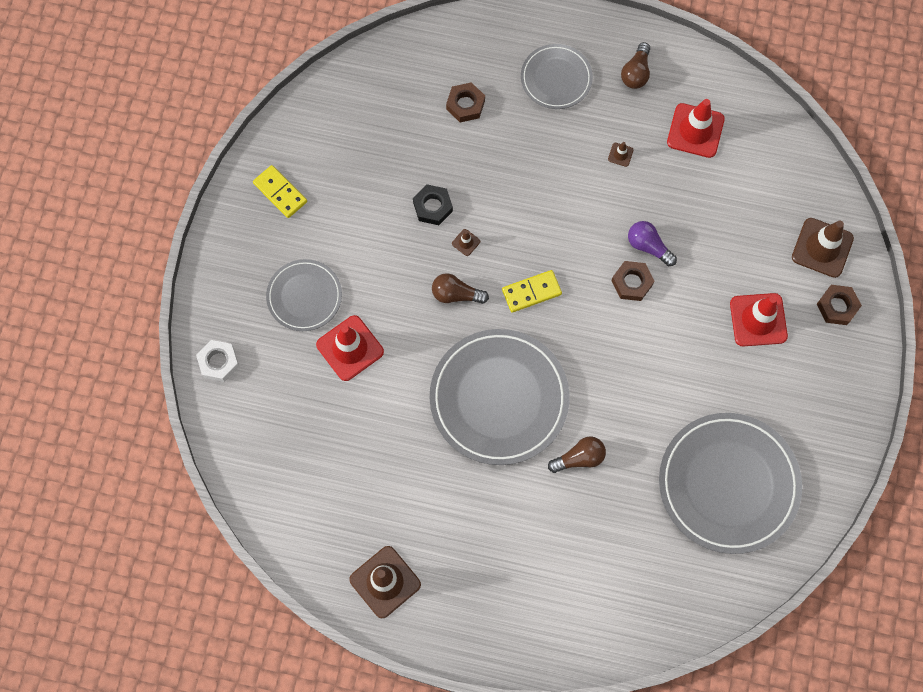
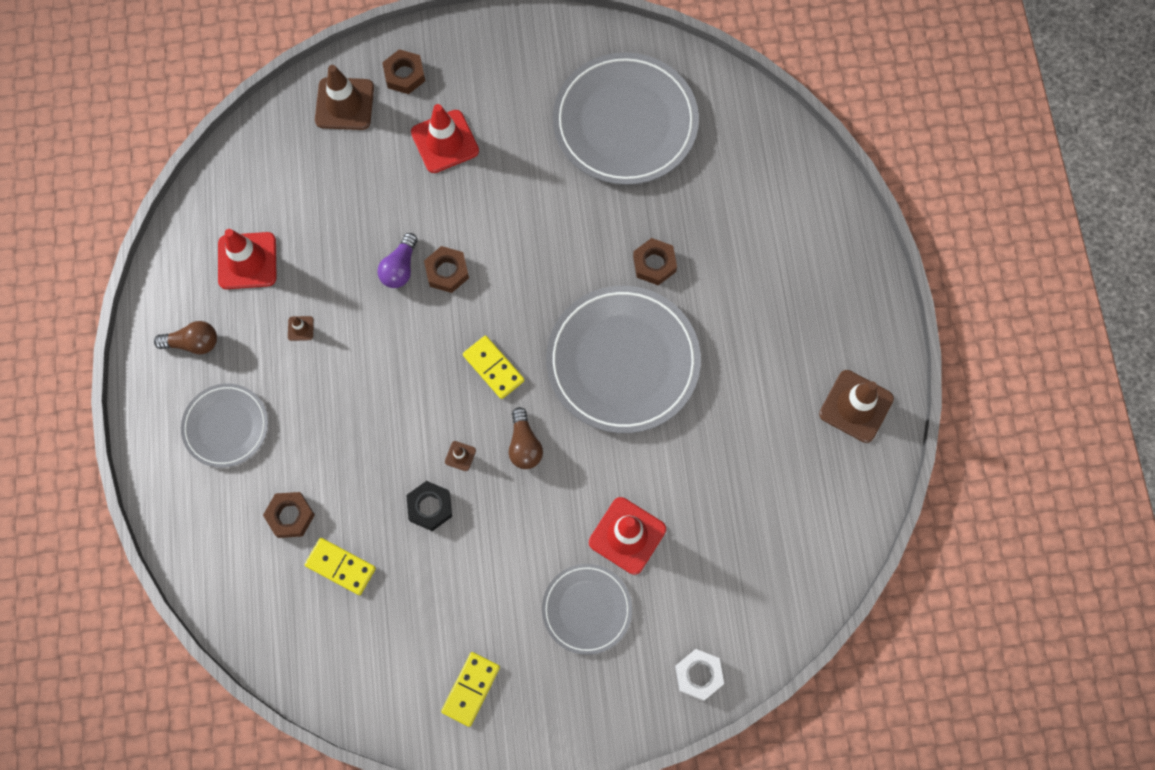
camera: 110 degrees left, 0 degrees up
brown light bulb [548,436,606,473] -> brown nut [633,238,677,285]
none -> yellow domino [305,538,376,595]

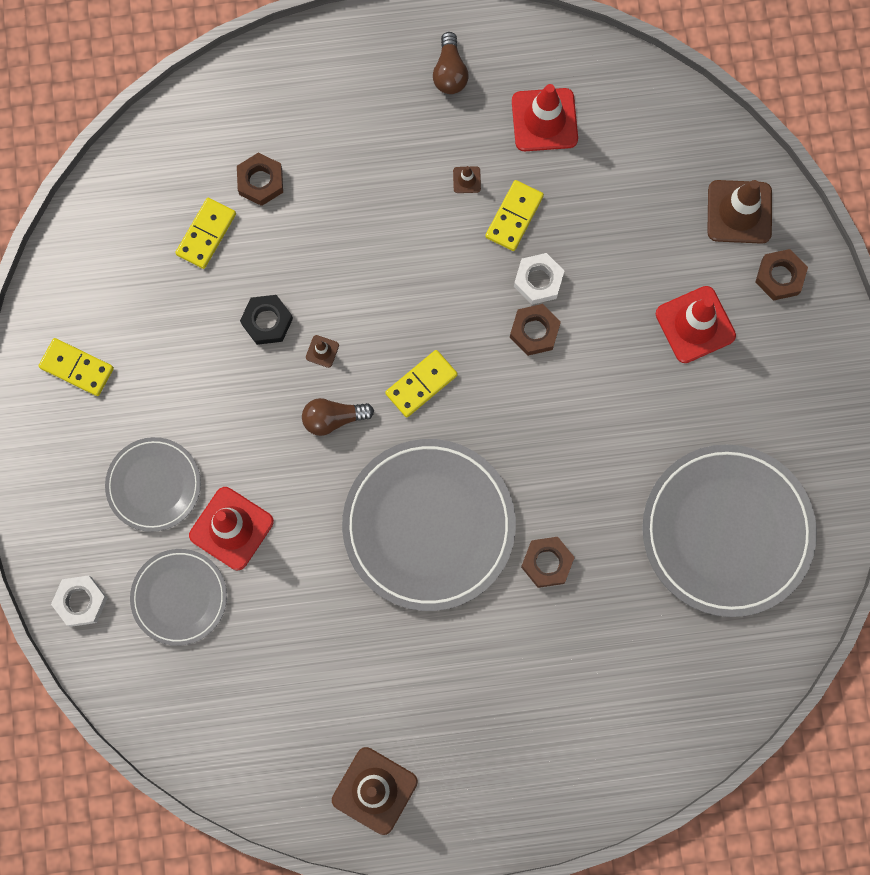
camera: 90 degrees right, 5 degrees up
grey plate [181,384,268,468] -> grey plate moved to [130,549,227,646]
purple light bulb [377,233,418,288] -> white nut [514,253,564,305]
none -> yellow domino [485,180,544,251]

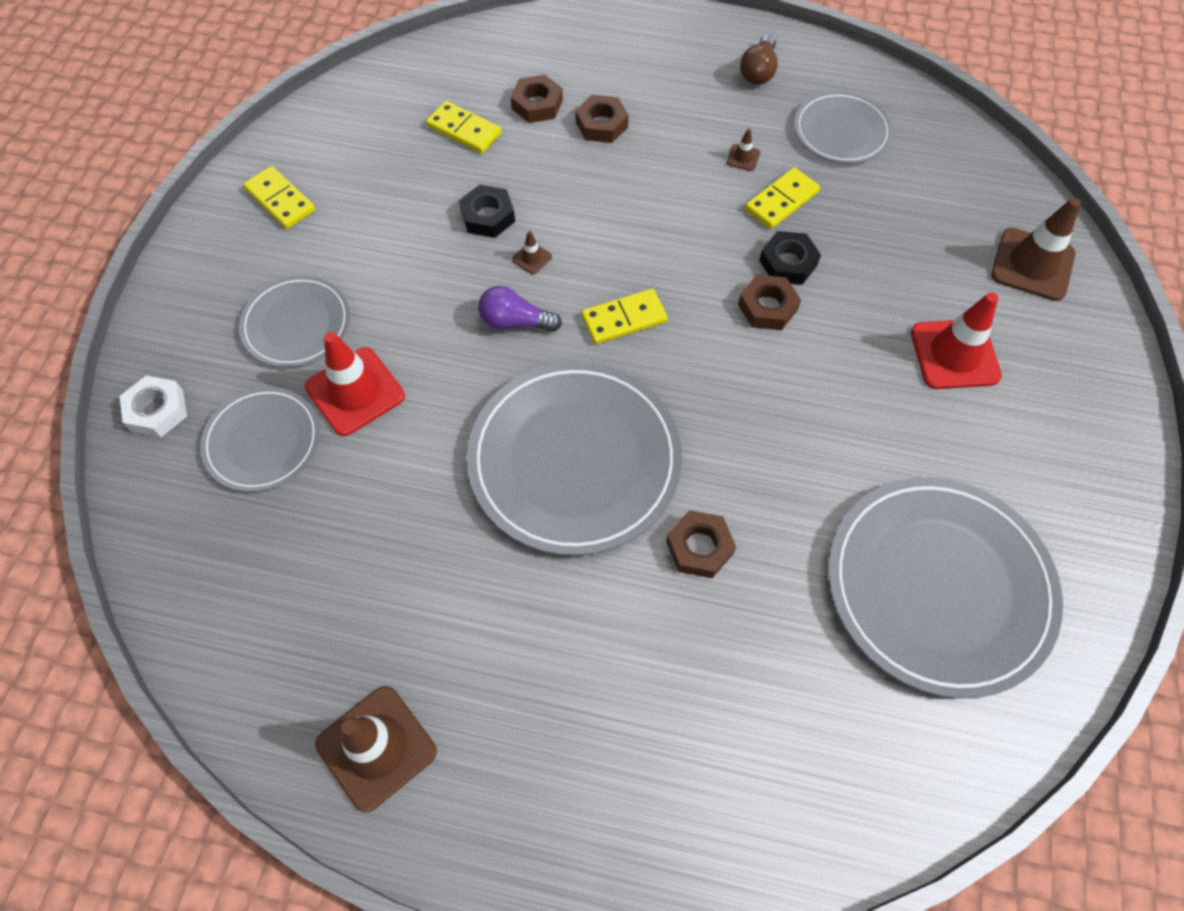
camera: 20 degrees right, 15 degrees down
yellow domino [175,198,236,269] -> yellow domino turned 75 degrees clockwise [426,101,502,154]
brown light bulb [302,398,374,436] -> purple light bulb [478,286,562,332]
red traffic cone [512,84,578,151] -> grey plate [794,91,892,164]
white nut [514,253,564,305] -> black nut [759,231,821,285]
brown nut [755,249,808,301] -> brown nut moved to [575,95,629,143]

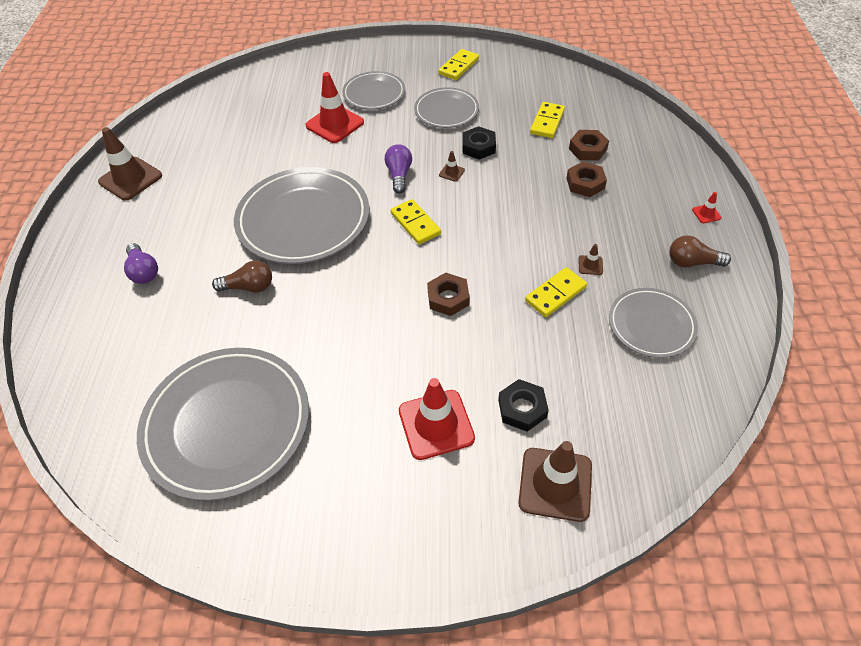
camera: 80 degrees right, 10 degrees down
white nut [119,376,187,437] -> none
grey plate [200,387,320,492] -> grey plate moved to [414,87,479,128]
brown nut [666,510,736,578] -> brown light bulb [212,260,272,293]
yellow domino [745,167,820,229] -> yellow domino turned 75 degrees counterclockwise [525,267,587,317]
black nut [759,231,821,285] -> black nut moved to [498,379,549,432]
none -> purple light bulb [124,243,158,284]
none -> red traffic cone [692,192,722,223]

